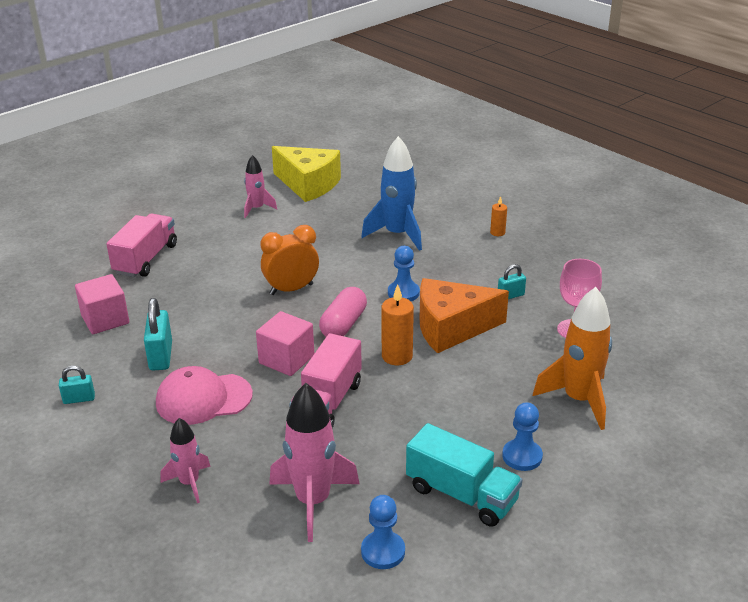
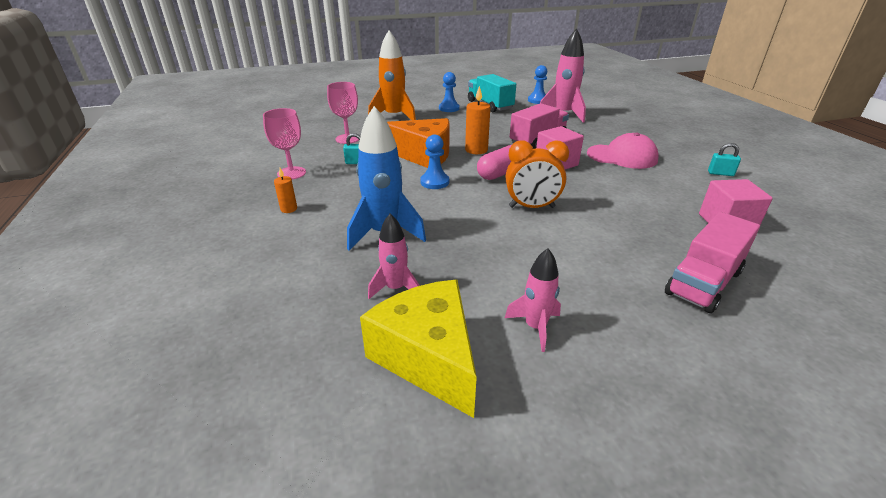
camera: 155 degrees left, 0 degrees up
turquoise padlock [144,298,172,371] -> none
pink rocket [161,418,211,503] -> pink rocket moved to [368,214,419,299]
none -> pink goblet [263,108,306,179]

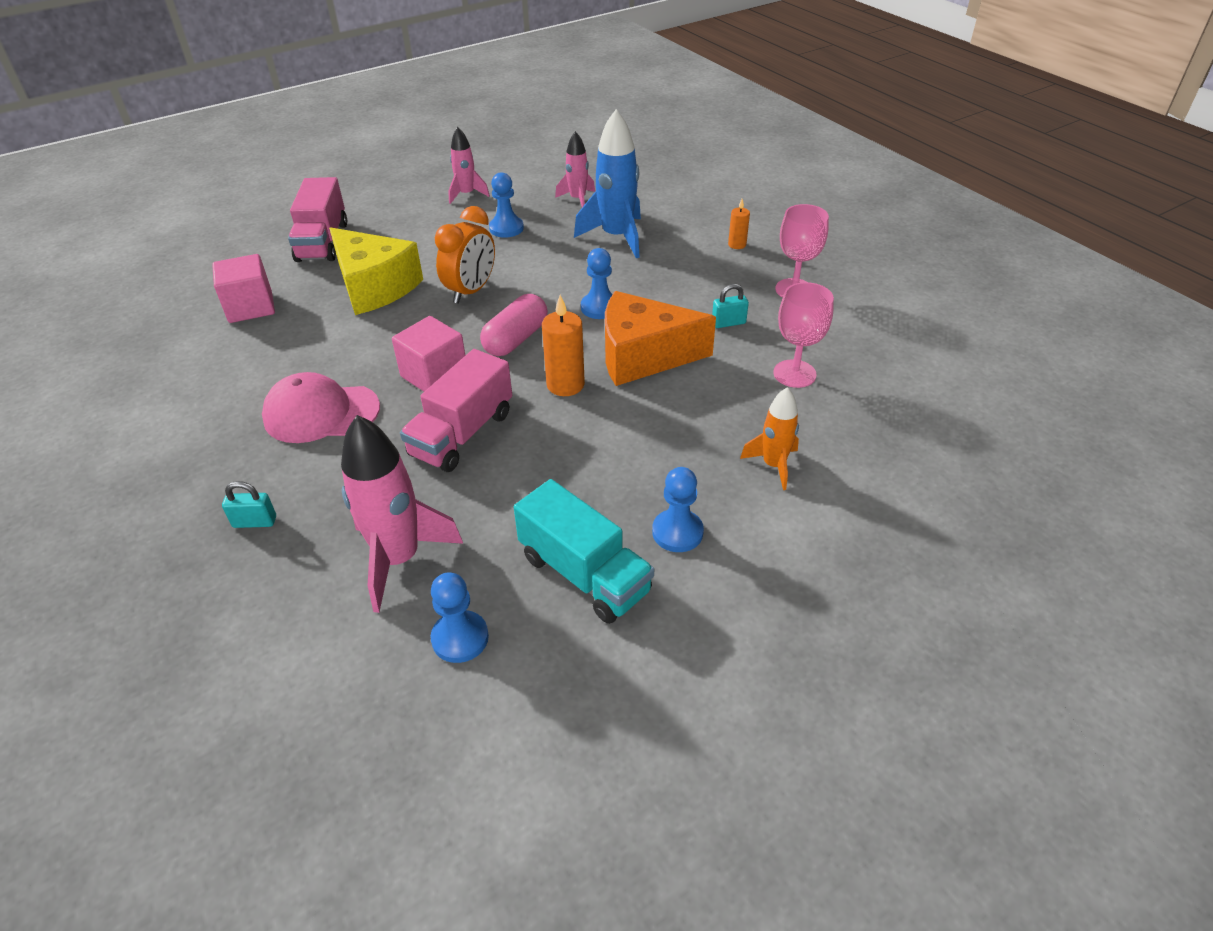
camera: 165 degrees right, 10 degrees up
yellow cheese [360,280,477,418] -> yellow cheese moved to [329,227,423,315]
orange rocket [368,30,416,120] -> orange rocket [740,387,799,490], size x0.58
orange clock [506,140,569,208] -> orange clock turned 135 degrees clockwise [435,206,495,304]
pink truck [665,212,760,313] -> pink truck turned 150 degrees clockwise [288,177,347,262]
turquoise padlock [708,143,741,176] -> turquoise padlock moved to [222,481,276,528]
none -> blue pawn [489,172,524,238]

